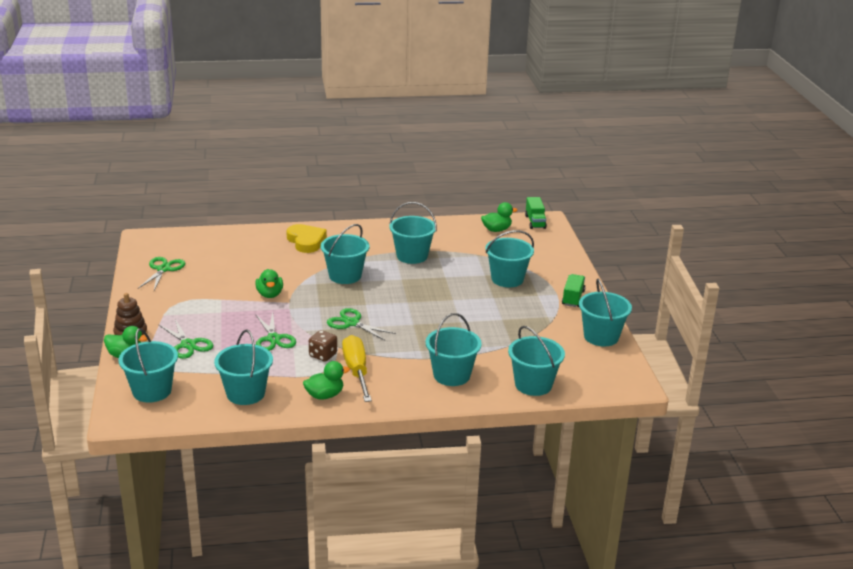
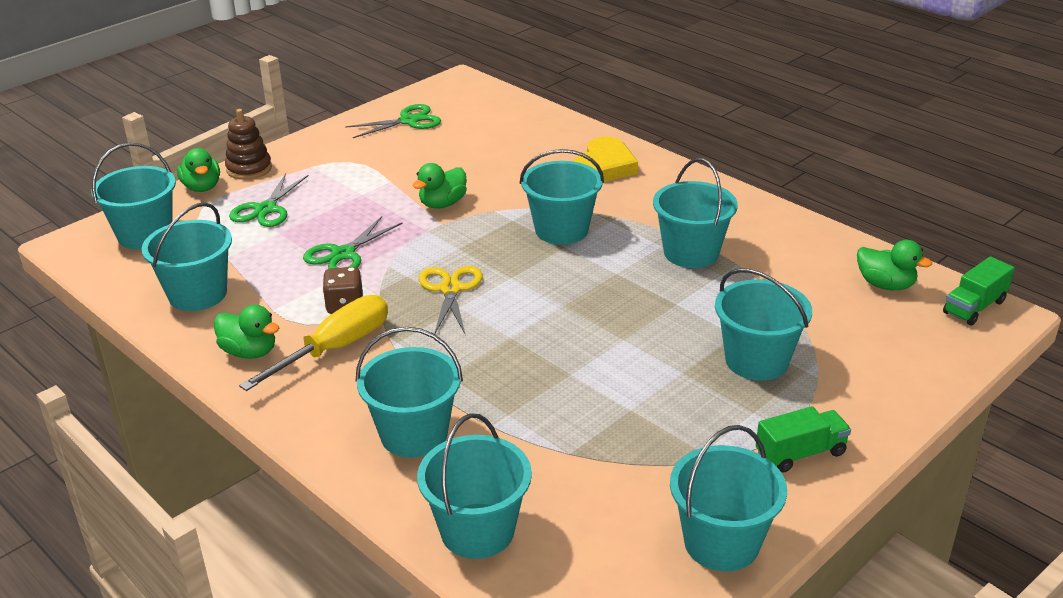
camera: 55 degrees right, 5 degrees up
green scissors [327,308,396,341] -> yellow scissors [419,266,483,334]

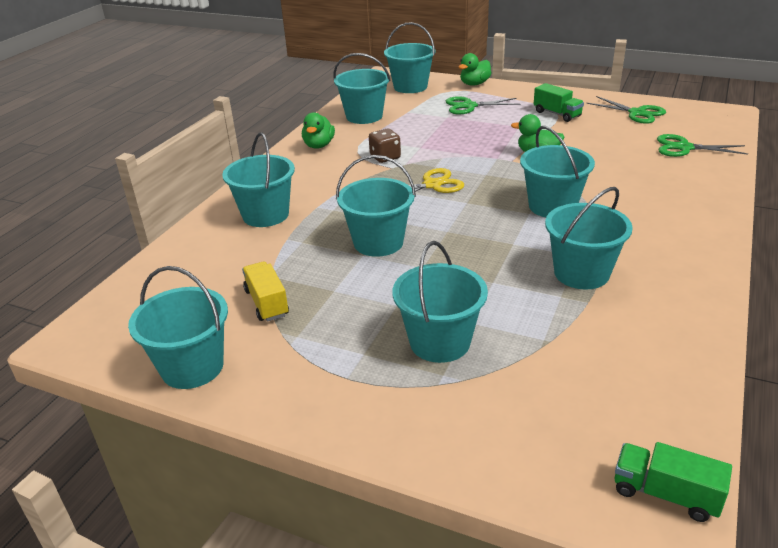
camera: 70 degrees right, 0 degrees up
brown stacking toy [225,109,272,180] -> none
yellow screwdriver [239,295,388,391] -> none
green scissors [303,216,403,269] -> green scissors moved to [657,134,748,157]
turquoise bucket [417,413,532,559] -> turquoise bucket moved to [336,155,416,257]
yellow heart [574,137,638,182] -> none
green truck [756,406,851,472] -> green truck moved to [534,83,584,122]
green duck [857,240,932,290] -> none
none -> yellow truck [242,261,289,322]

